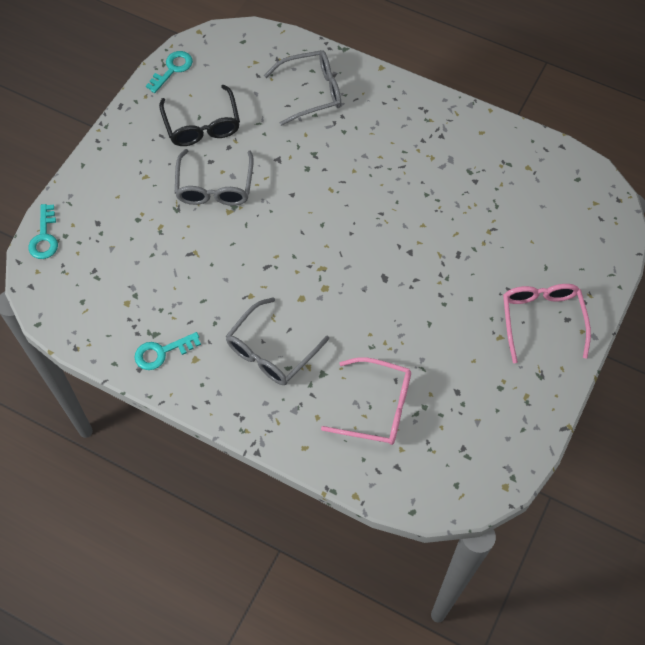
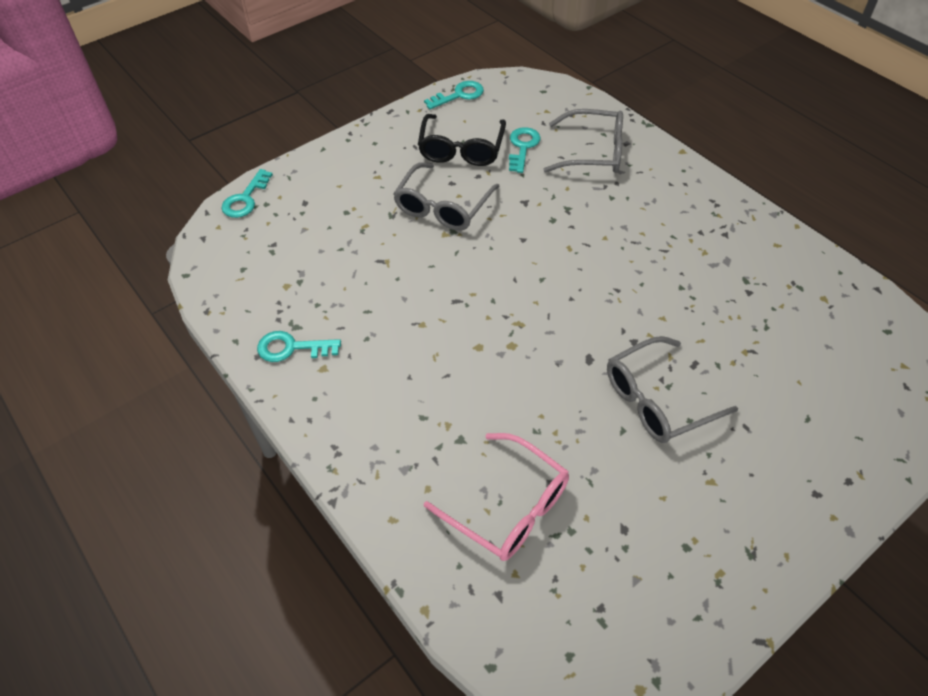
camera: 25 degrees right, 10 degrees down
grey glasses [226,297,329,385] -> grey glasses moved to [607,336,738,443]
pink glasses [503,284,591,363] -> none
none -> turquoise key [509,127,541,173]

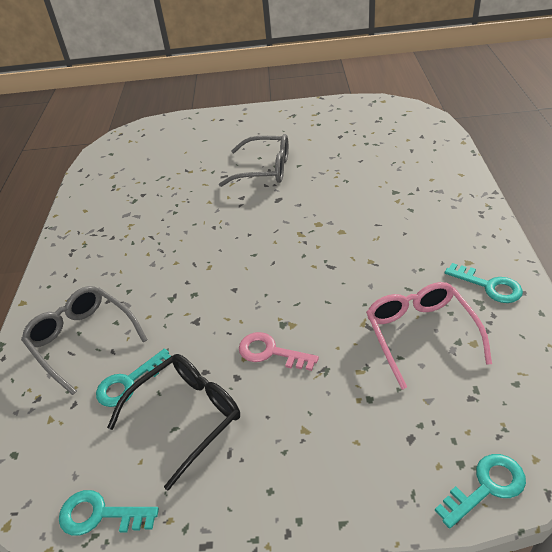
camera: 140 degrees left, 10 degrees down
grey glasses [393,162,500,231] -> pink key [239,332,319,371]
pink glasses [424,433,569,561] -> pink glasses moved to [366,282,492,390]

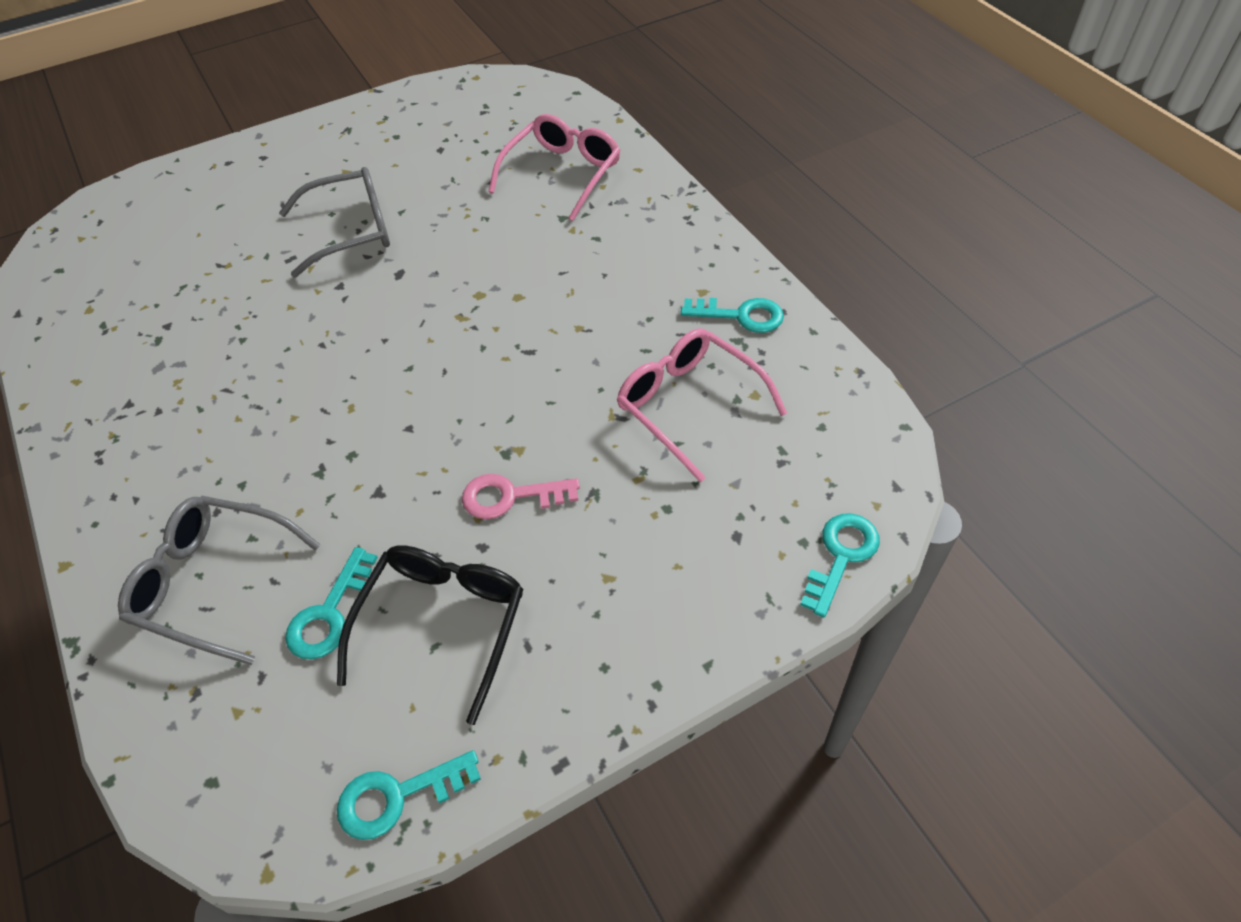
camera: 30 degrees left, 10 degrees up
none -> pink glasses [488,114,621,221]

